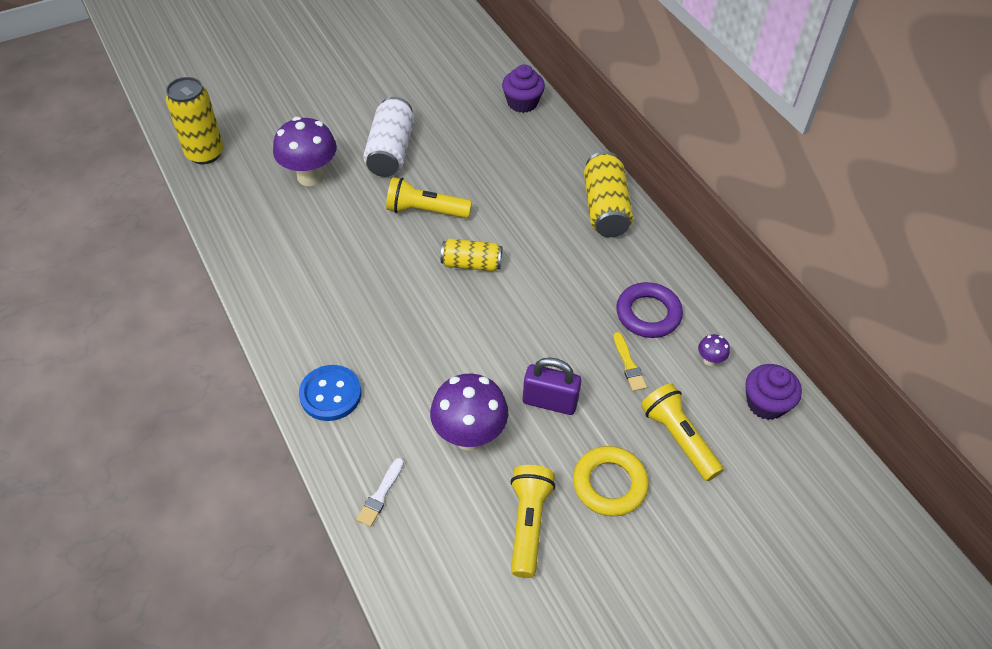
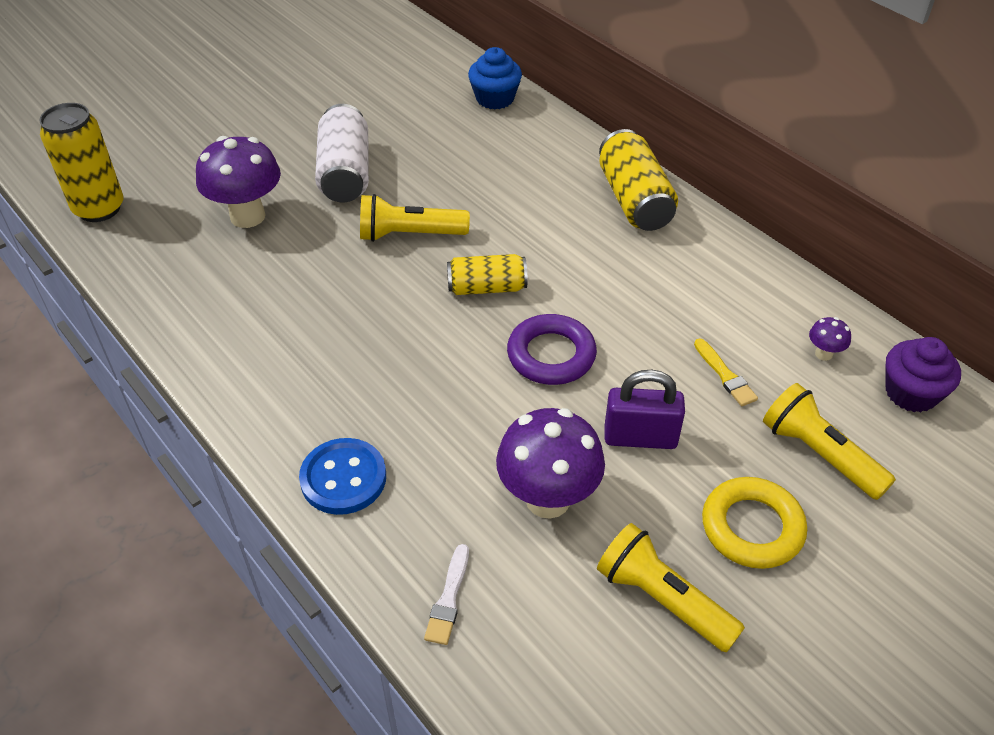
camera: 10 degrees left, 5 degrees down
purple cupcake [502,64,545,113] -> blue cupcake [468,47,522,109]
yellow flashlight [510,465,556,578] -> yellow flashlight turned 45 degrees counterclockwise [597,523,745,652]
purple ring [616,282,683,338] -> purple ring moved to [507,314,597,385]

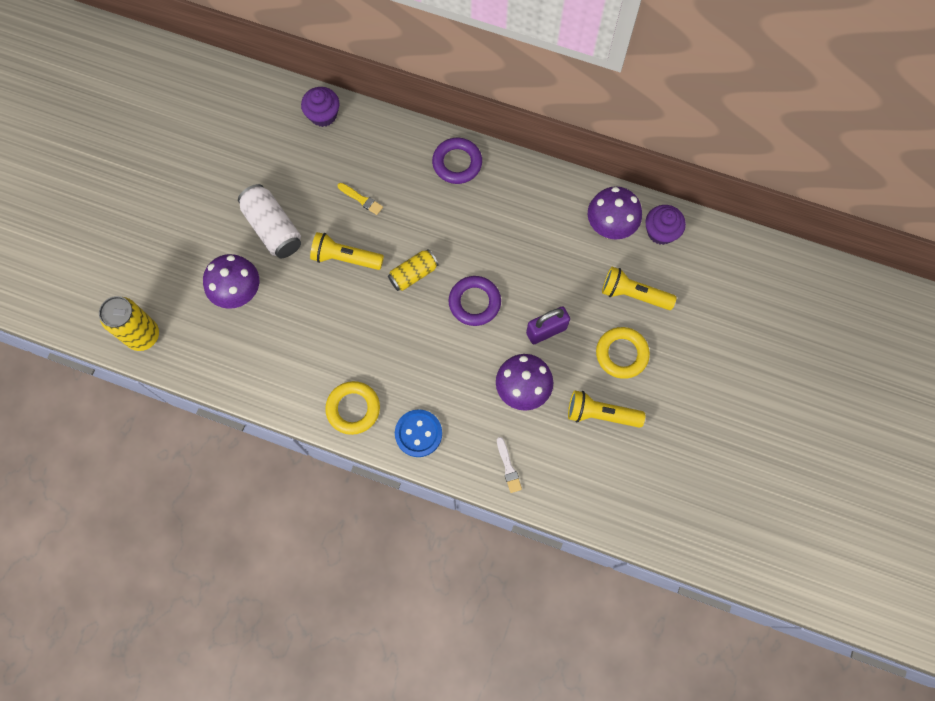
camera: 30 degrees left, 25 degrees up
yellow flashlight [360,194,470,242] -> yellow flashlight turned 45 degrees clockwise [310,232,384,270]
blue cupcake [468,47,522,109] -> purple cupcake [301,87,340,127]
yellow can [599,129,678,231] -> purple ring [432,138,482,184]
yellow brush [694,338,758,406] -> yellow brush moved to [338,183,383,215]
purple mushroom [809,317,851,361] -> purple mushroom [588,186,642,239], size x2.29
none -> yellow ring [325,381,380,435]

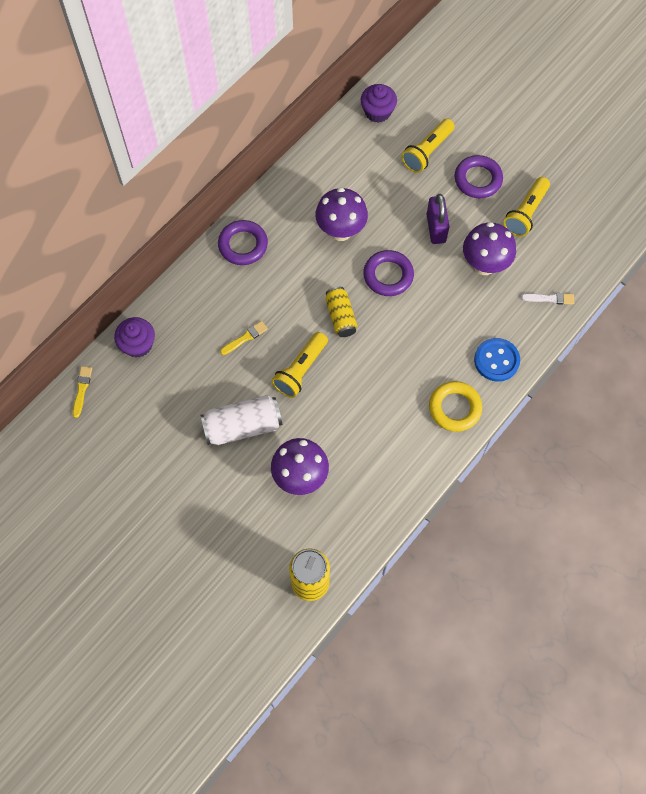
camera: 70 degrees left, 5 degrees down
purple mushroom [588,186,642,239] -> purple mushroom moved to [315,188,368,241]
yellow ring [596,327,650,379] -> purple ring [454,155,503,198]
none -> yellow brush [73,366,92,418]

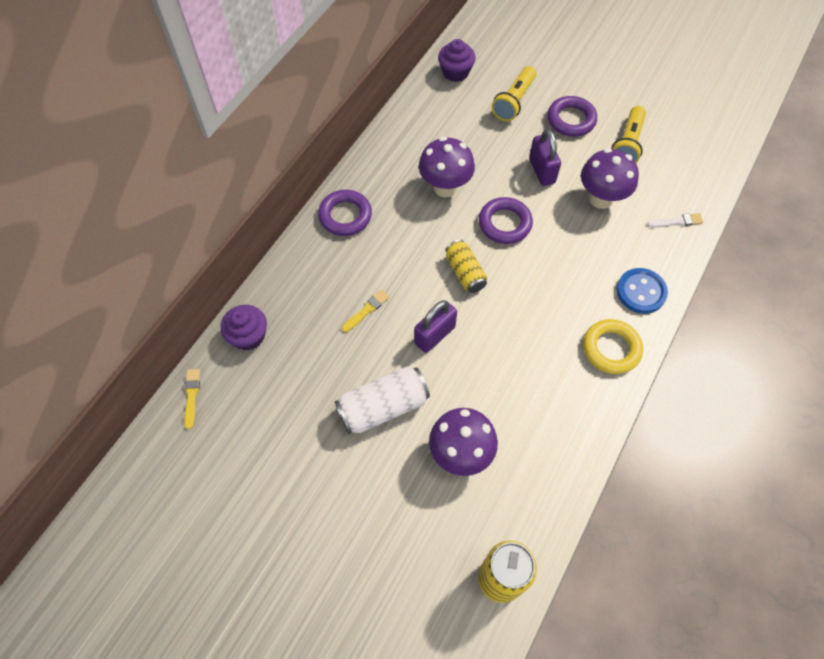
camera: 10 degrees left, 5 degrees down
yellow flashlight [272,332,328,398] -> purple padlock [414,300,457,353]

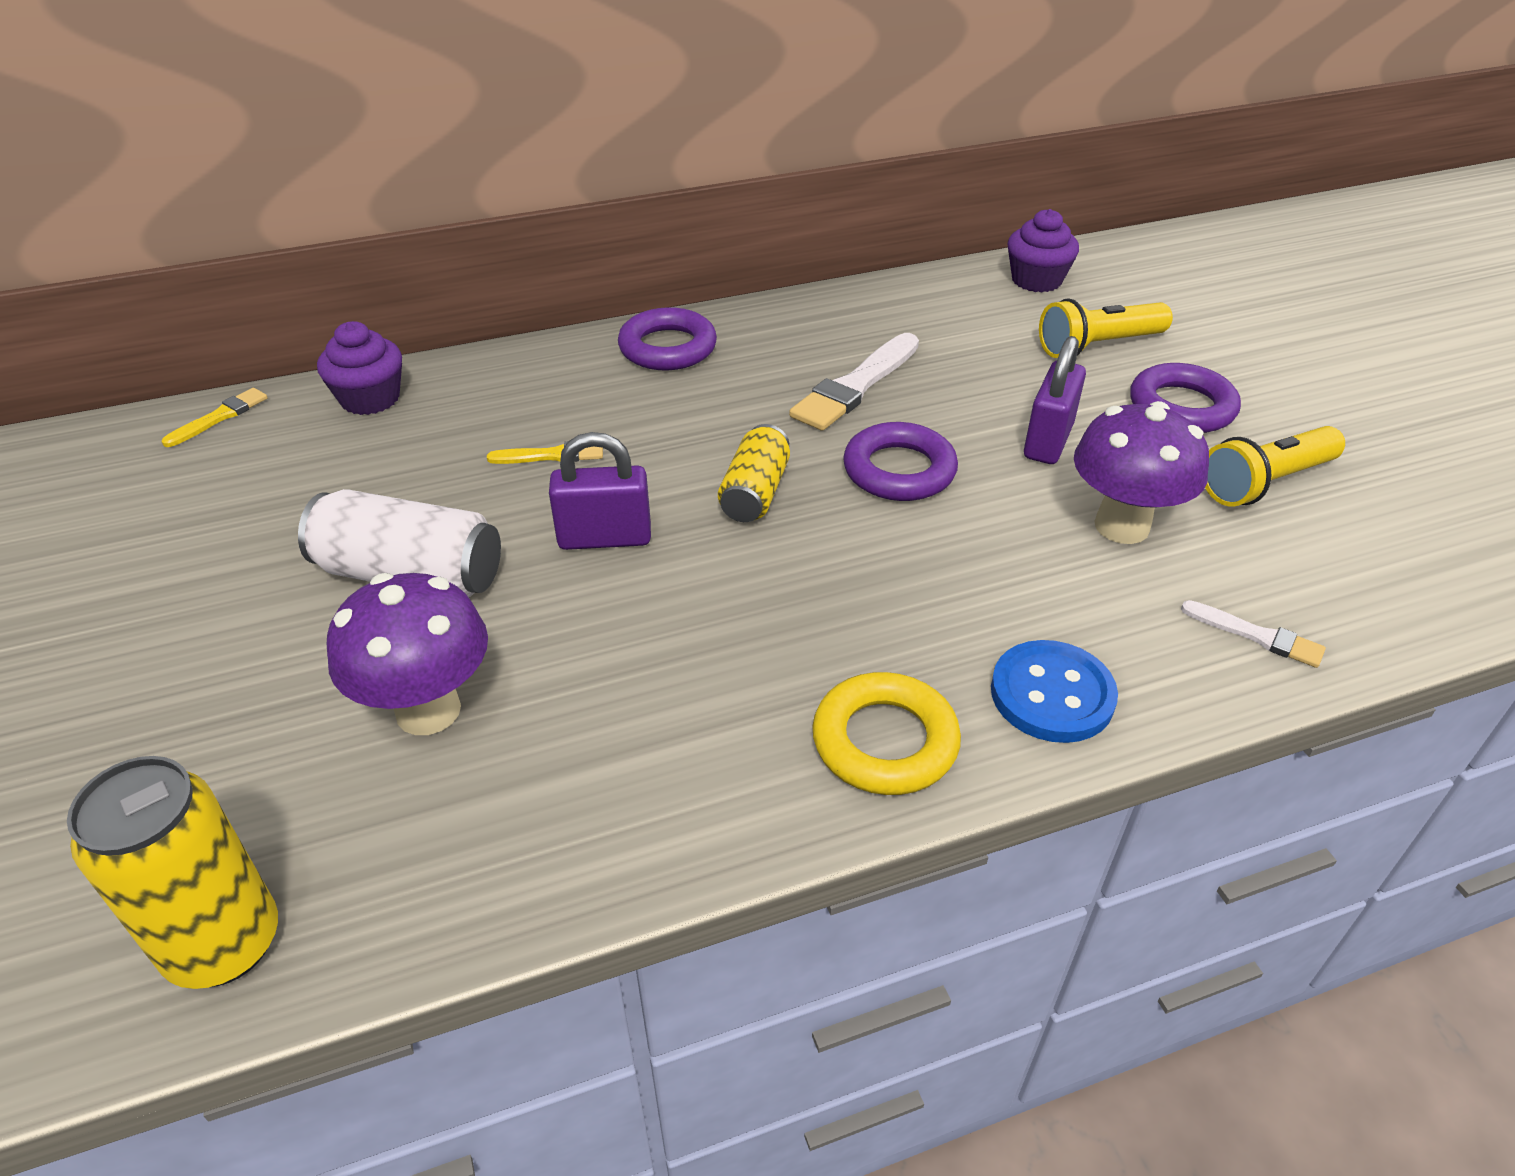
camera: 40 degrees right, 20 degrees down
purple mushroom [419,137,475,197] -> white brush [789,333,919,431]

